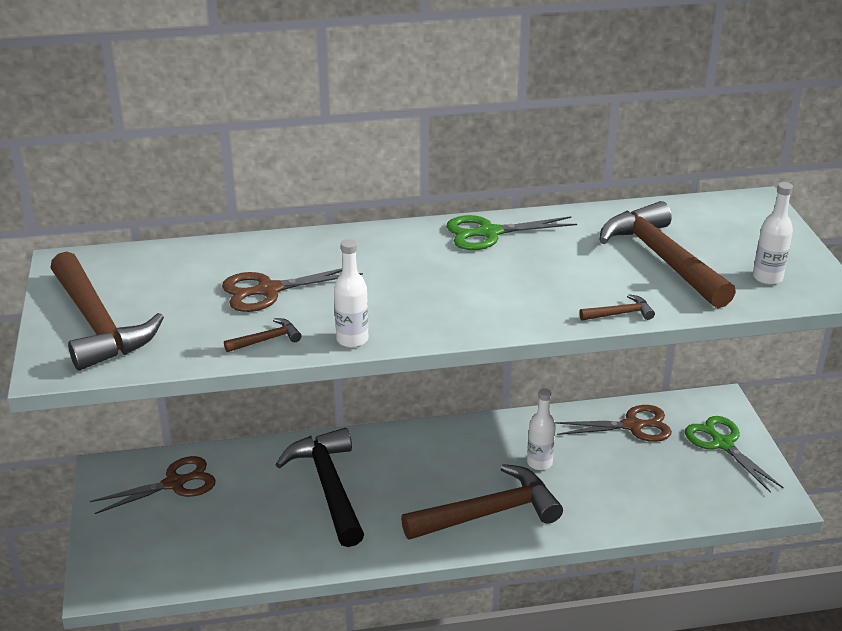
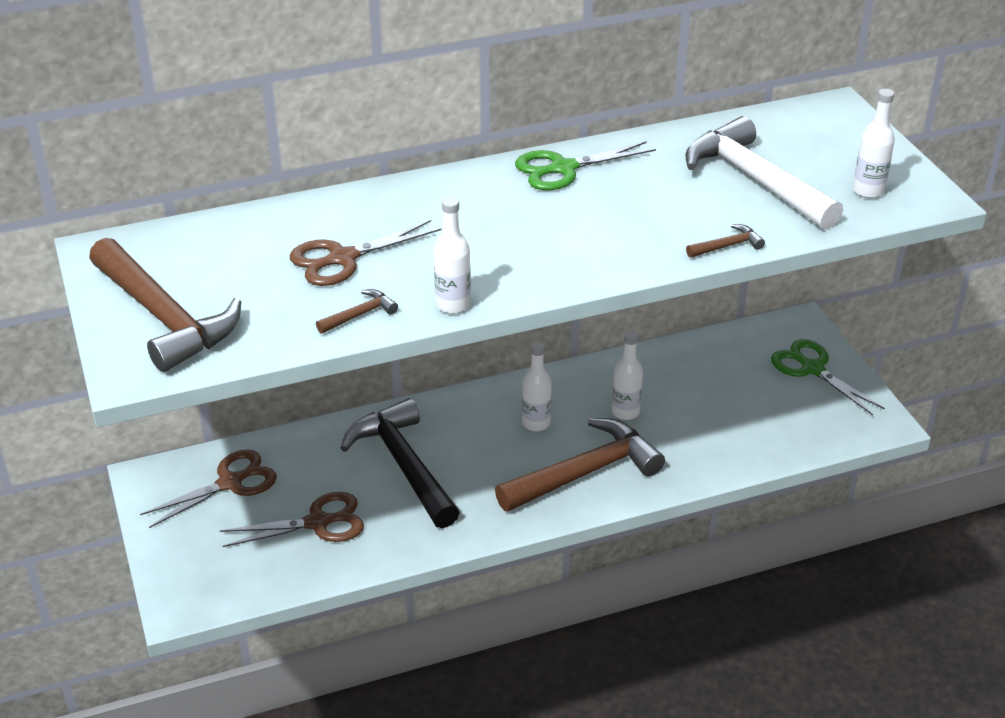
camera: 10 degrees left, 5 degrees up
brown scissors [555,405,672,442] -> brown scissors moved to [220,492,364,547]
brown hammer [600,201,736,308] -> white hammer [685,116,843,230]
none -> white bottle [522,342,552,431]

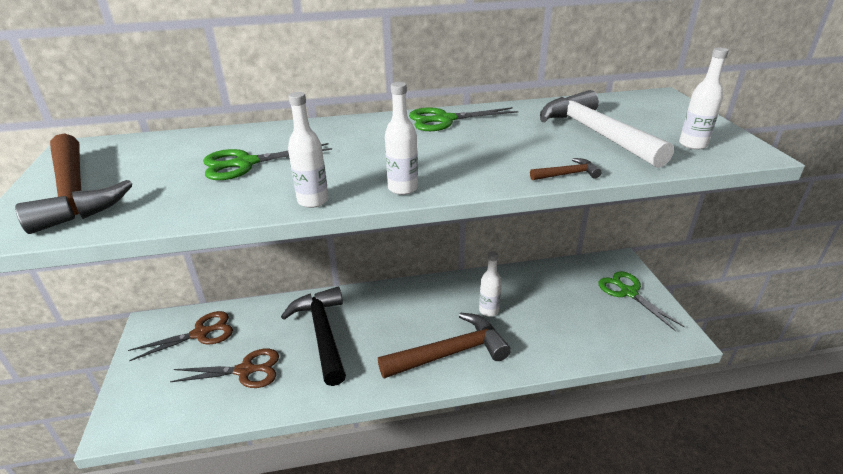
camera: 10 degrees right, 5 degrees down
brown scissors [290,220,441,286] -> green scissors [203,143,332,180]
brown hammer [316,289,398,334] -> none
white bottle [522,342,552,431] -> white bottle moved to [385,82,418,195]

